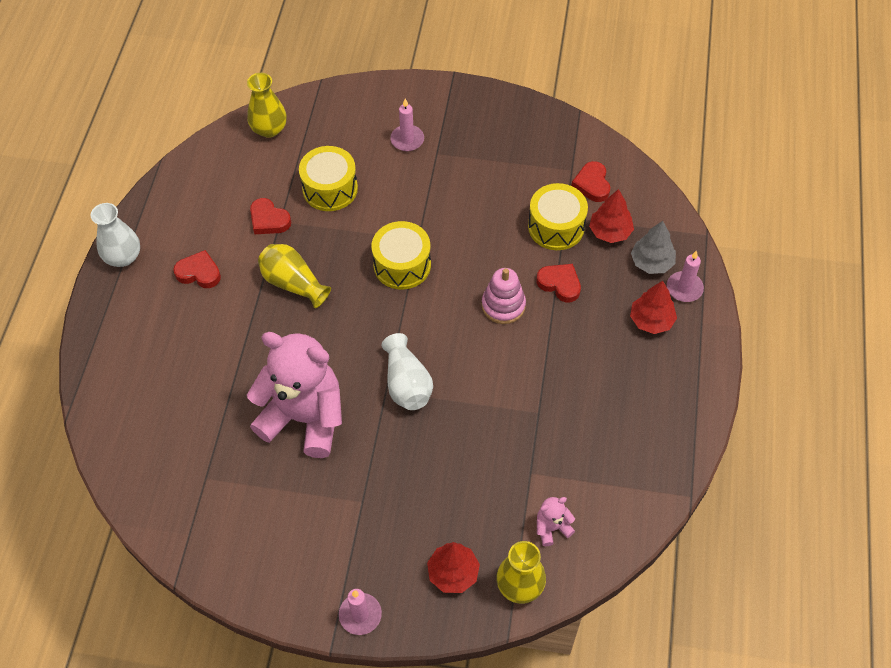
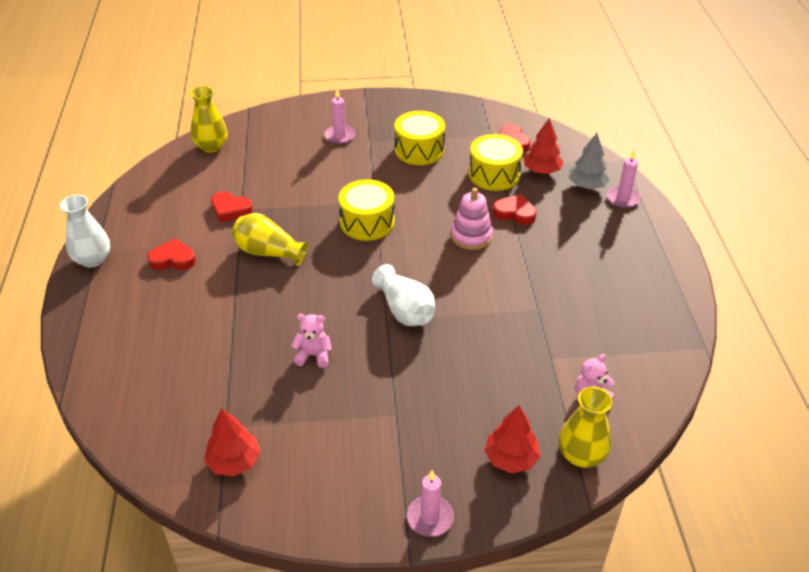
camera: 15 degrees left, 15 degrees down
pink teddy bear [247,332,342,458] -> pink teddy bear [292,314,332,368], size x0.40
yellow drum [299,146,358,211] -> yellow drum moved to [395,111,445,165]
red tree [630,281,677,334] -> red tree moved to [204,409,261,477]

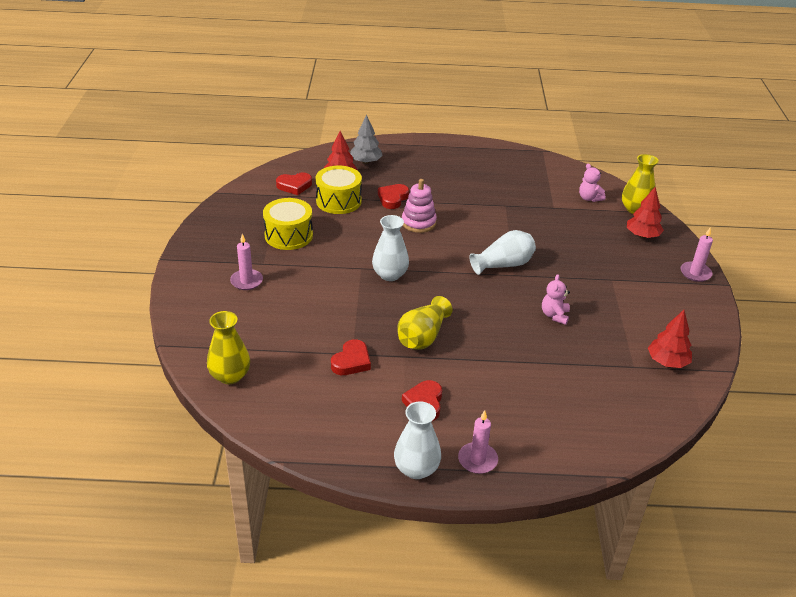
camera: 85 degrees left, 5 degrees down
yellow drum [339,179,395,241] -> white vase [372,215,409,281]
pink candle [607,150,641,208] -> pink candle moved to [458,410,498,474]

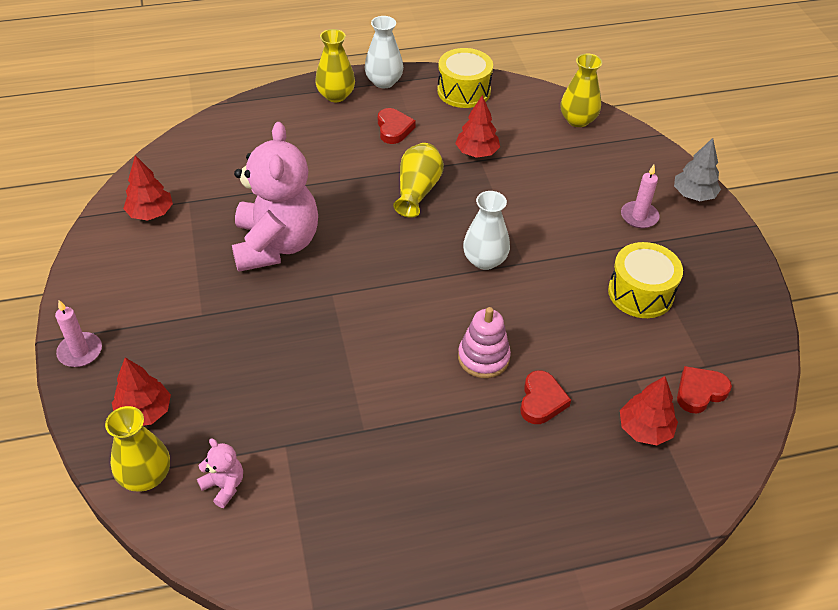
camera: 165 degrees right, 10 degrees up
yellow drum [315,166,362,214] -> yellow drum moved to [437,48,493,108]
red heart [331,339,371,375] -> red tree [455,95,500,158]
grey tree [350,115,383,164] -> grey tree moved to [674,138,721,201]
pink candle [458,410,498,474] -> yellow vase [315,29,355,102]
white vase [470,230,536,275] -> none
pink teddy bear [542,274,570,325] -> pink teddy bear [232,122,318,272], size x2.50

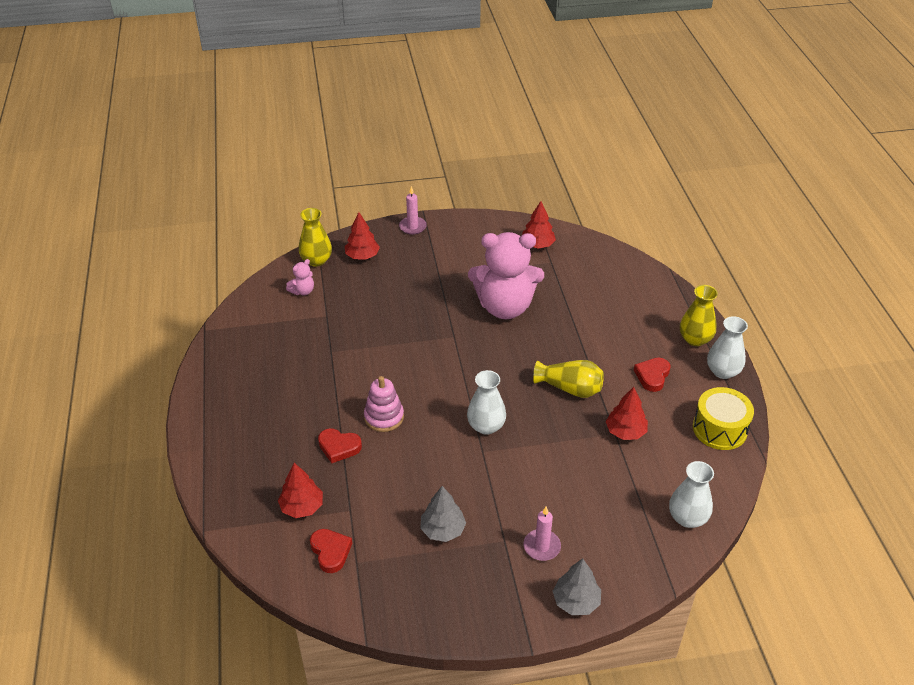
camera: 95 degrees right, 5 degrees down
red heart [378,108,416,144] -> red heart turned 120 degrees clockwise [634,358,671,392]
yellow vase [561,54,602,127] -> white vase [669,461,714,528]
yellow drum [608,242,683,318] -> grey tree [420,486,466,542]

